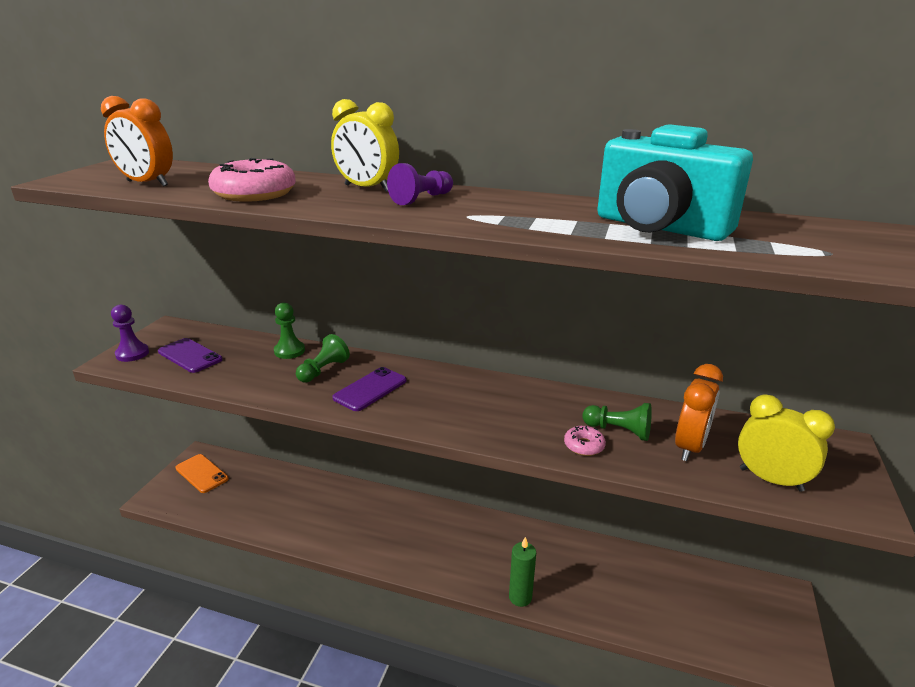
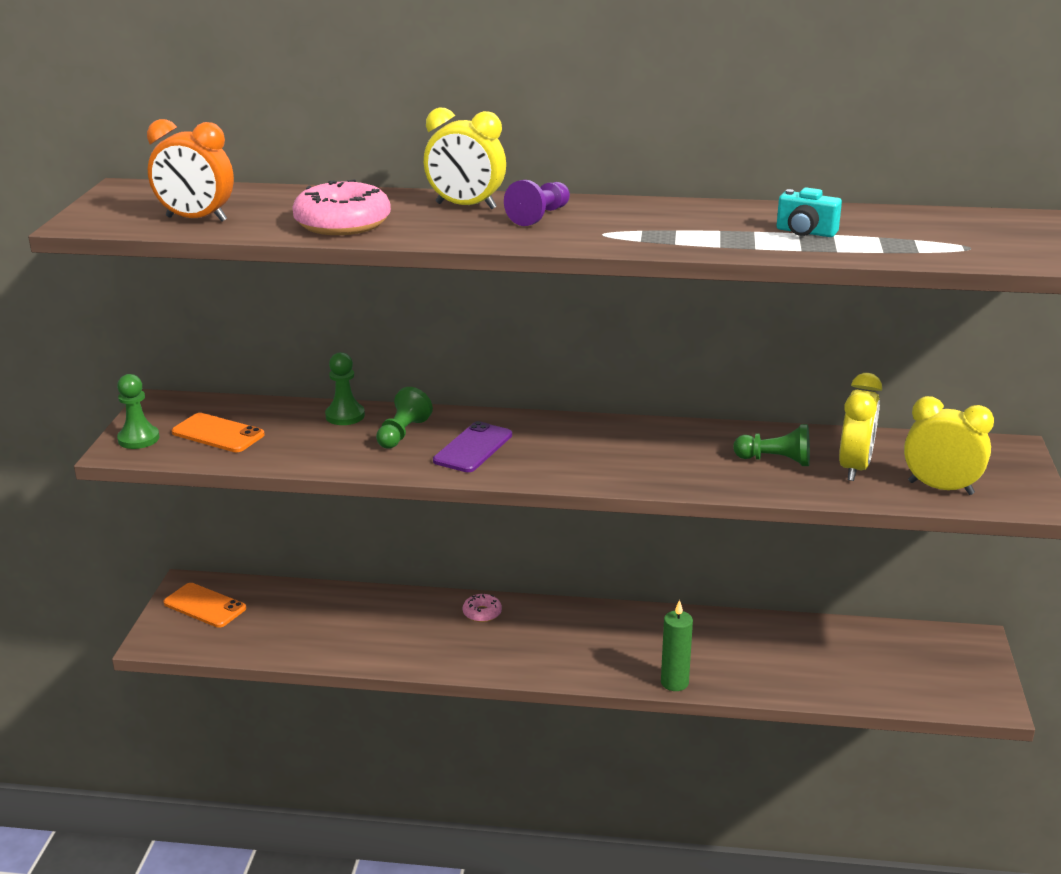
camera: 10 degrees left, 0 degrees up
purple pawn [111,305,149,362] -> green pawn [117,374,159,449]
purple phone [158,338,223,373] -> orange phone [172,413,265,452]
pink donut [564,426,606,456] -> pink donut moved to [463,594,502,622]
turquoise camera [597,124,753,241] -> turquoise camera [777,187,842,237], size x0.44
orange clock [675,364,723,461] -> yellow clock [839,373,882,481]

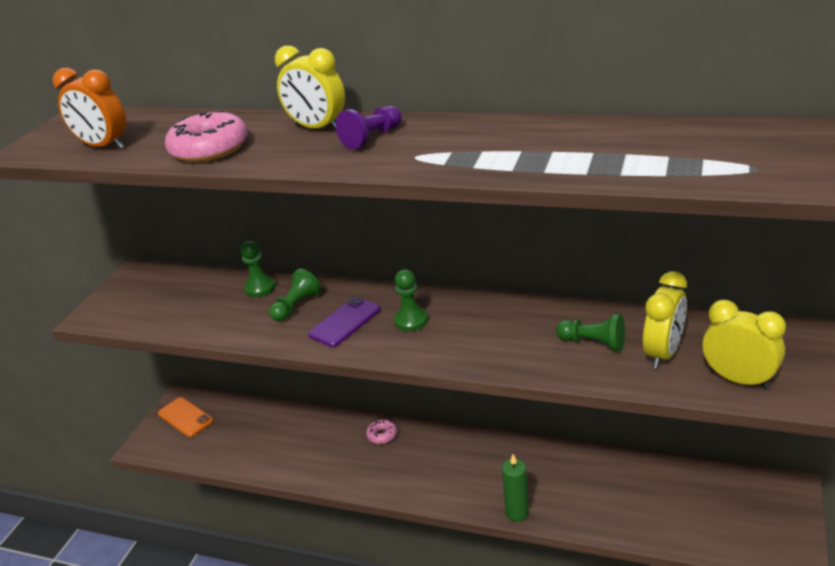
camera: 15 degrees right, 5 degrees up
green pawn [117,374,159,449] -> green pawn moved to [394,269,428,331]
orange phone [172,413,265,452] -> none
turquoise camera [777,187,842,237] -> none

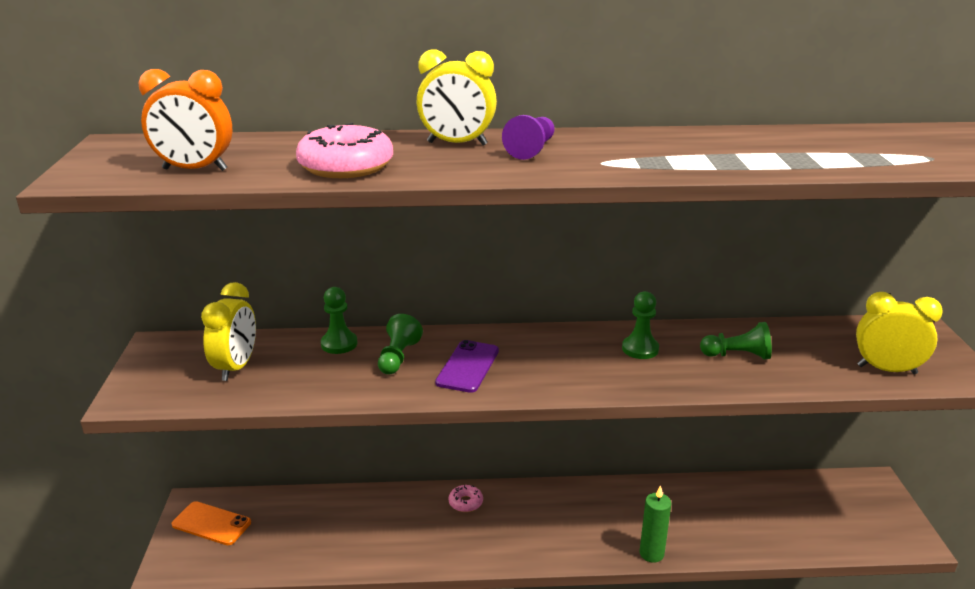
camera: 25 degrees left, 5 degrees down
green pawn [394,269,428,331] -> green pawn moved to [622,291,659,359]
yellow clock [643,271,687,369] -> yellow clock moved to [201,282,256,381]

